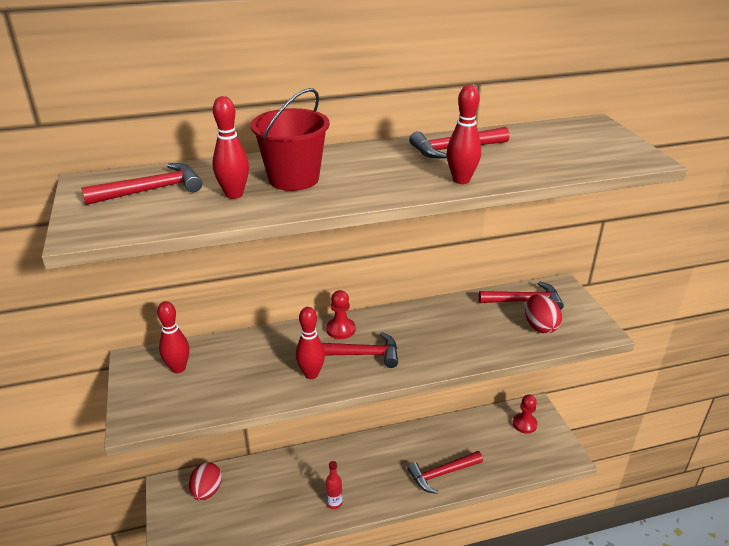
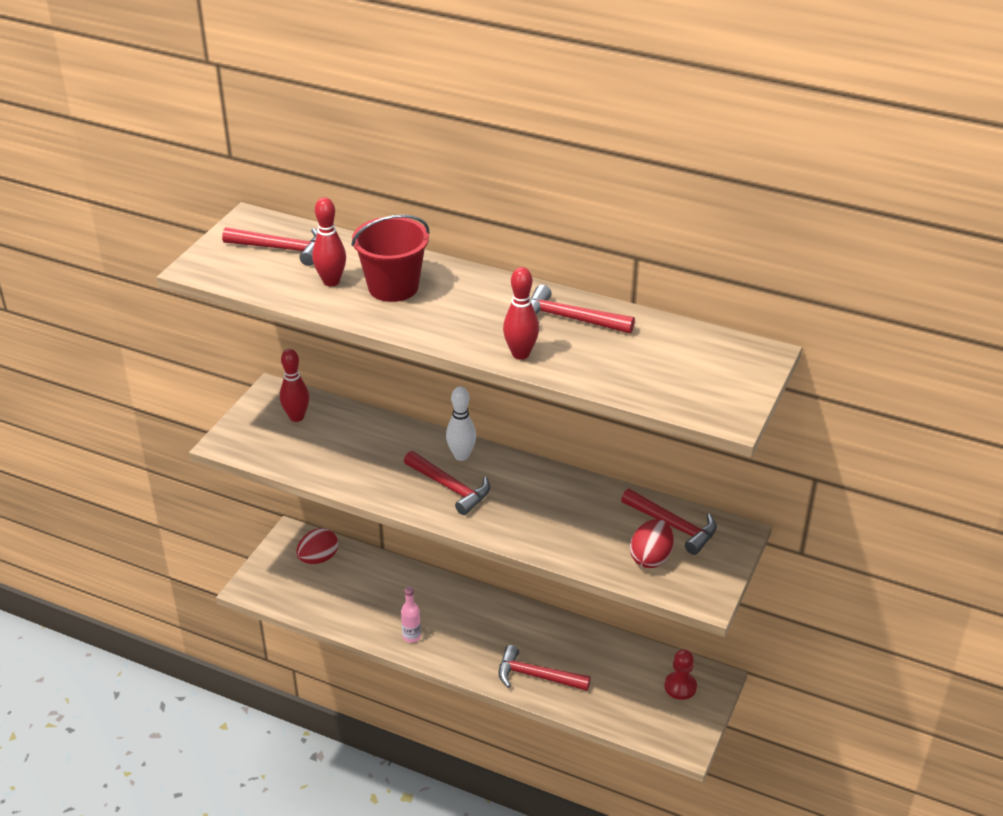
camera: 40 degrees right, 5 degrees up
red bowling pin [296,307,325,379] -> none
red bottle [325,461,342,509] -> pink bottle [401,587,421,643]
red pawn [326,290,356,339] -> white bowling pin [446,386,476,461]

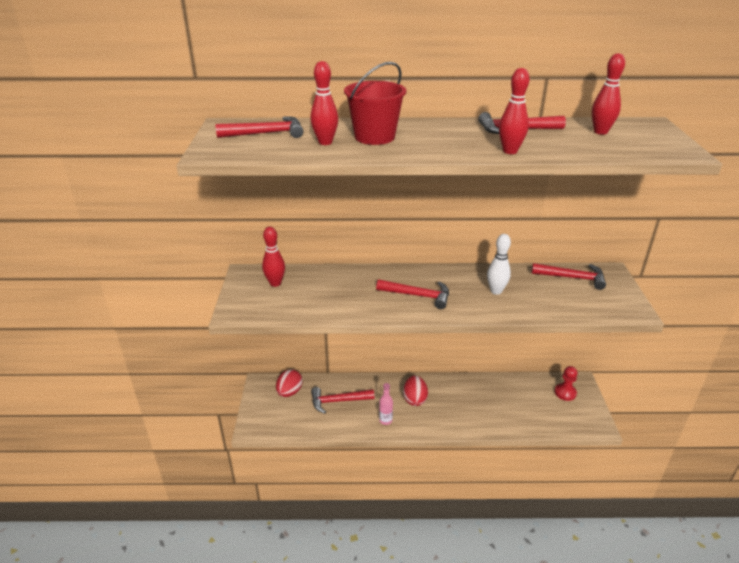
camera: 25 degrees left, 5 degrees down
white bowling pin [446,386,476,461] -> white bowling pin moved to [487,234,511,295]
red hammer [498,645,591,691] -> red hammer moved to [311,387,374,414]
red egg [630,519,673,568] -> red egg moved to [403,375,428,406]
none -> red bowling pin [592,53,625,135]

